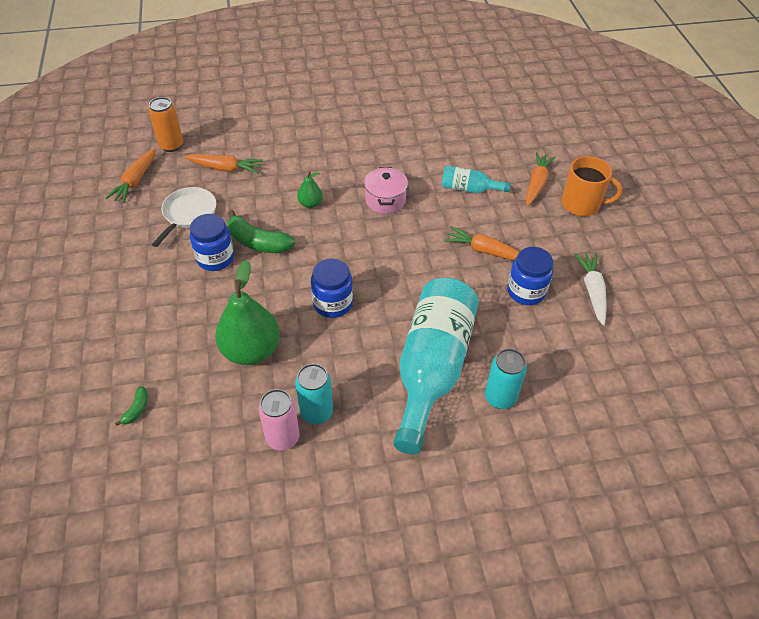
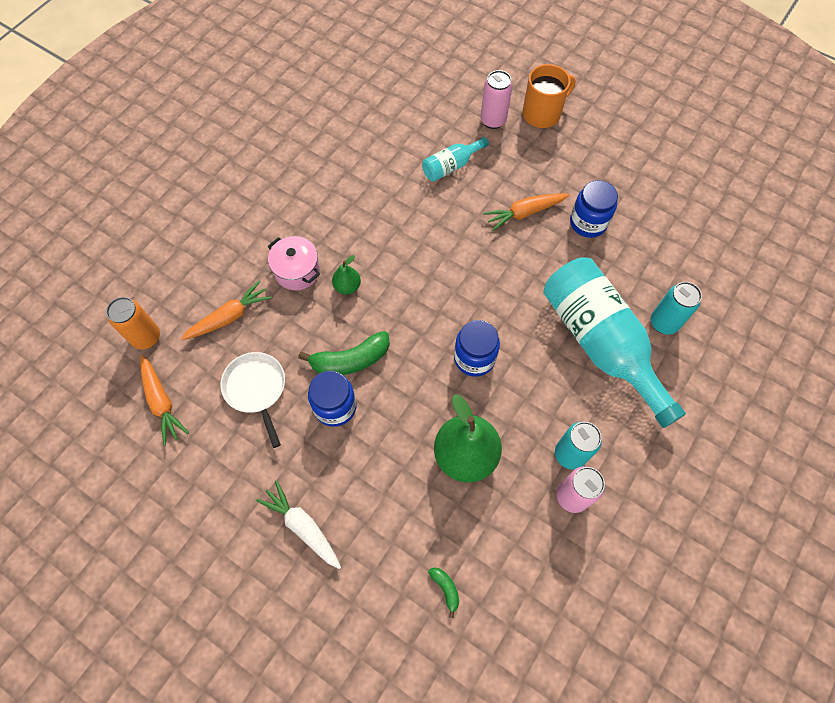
camera: 45 degrees left, 15 degrees up
pink pot [364,167,408,214] -> pink pot moved to [268,236,320,290]
orange carrot [526,152,556,206] -> pink can [480,70,513,129]
white carrot [575,253,607,325] -> white carrot moved to [256,480,341,569]

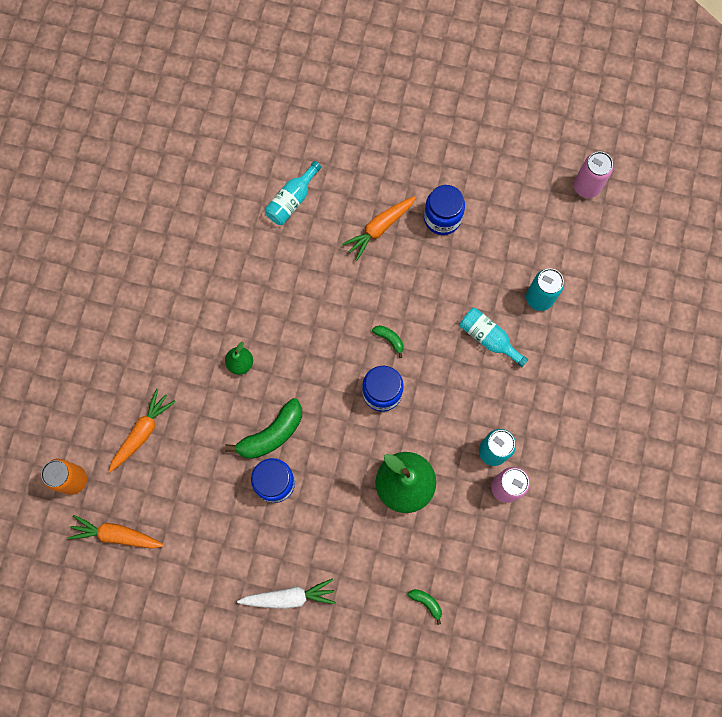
camera: 20 degrees left, 10 degrees up
orange carrot [140,355,189,446] -> orange carrot turned 150 degrees clockwise [67,515,164,549]
white pan [220,352,285,448] -> none
white carrot [256,480,341,569] -> white carrot turned 150 degrees clockwise [237,578,336,609]
pink pot [268,236,320,290] -> none
pink can [480,70,513,129] -> pink can moved to [574,152,613,198]
orange mug [523,64,576,128] -> none
turquoise bottle [543,258,686,428] -> turquoise bottle [460,308,528,367], size x0.45
none -> green banana [372,325,403,358]

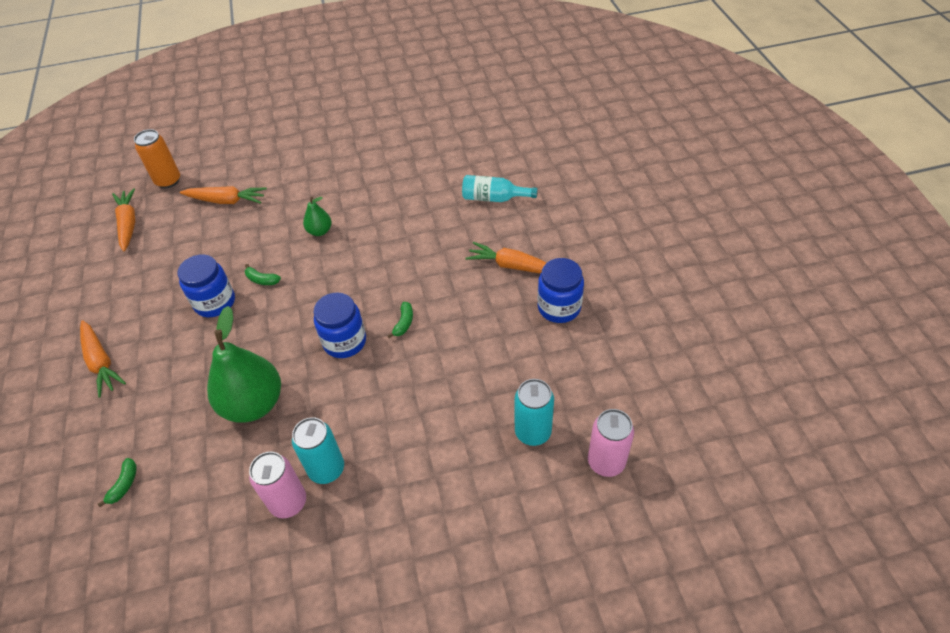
camera: 65 degrees right, 25 degrees down
green banana [225,398,302,459] -> green banana [245,264,281,285], size x0.48
white carrot [237,578,336,609] -> orange carrot [80,320,126,398]
turquoise bottle [460,308,528,367] -> none
pink can [574,152,613,198] -> pink can moved to [588,409,634,477]

